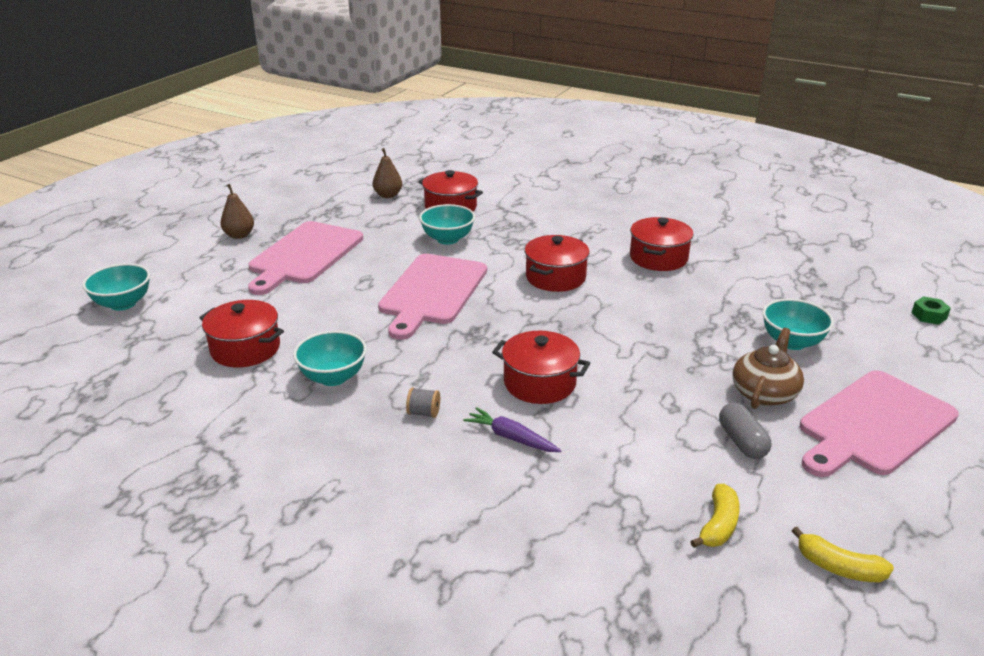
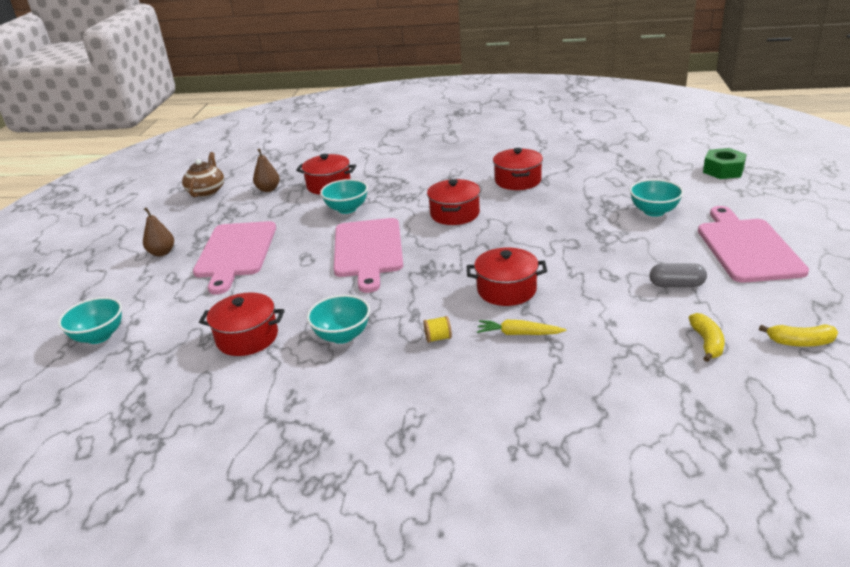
camera: 20 degrees left, 0 degrees up
grey spool [406,387,440,418] -> yellow spool [423,316,452,343]
purple carrot [463,407,562,452] -> yellow carrot [477,320,566,335]
grey capsule [719,403,771,459] -> grey capsule turned 45 degrees counterclockwise [650,263,707,287]
brown teapot [733,328,804,409] -> brown teapot moved to [182,152,224,197]
pink cutting board [800,370,959,477] -> pink cutting board turned 150 degrees clockwise [698,206,809,283]
green nut [911,296,951,325] -> green nut [703,148,747,179], size x1.70

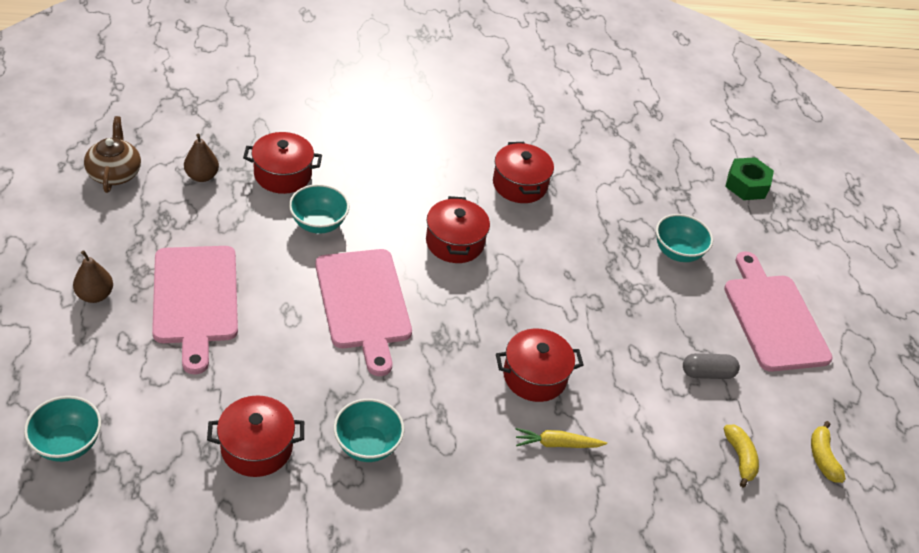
camera: 20 degrees left, 15 degrees up
yellow spool [423,316,452,343] -> none
yellow banana [759,324,838,347] -> yellow banana turned 90 degrees clockwise [811,421,846,483]

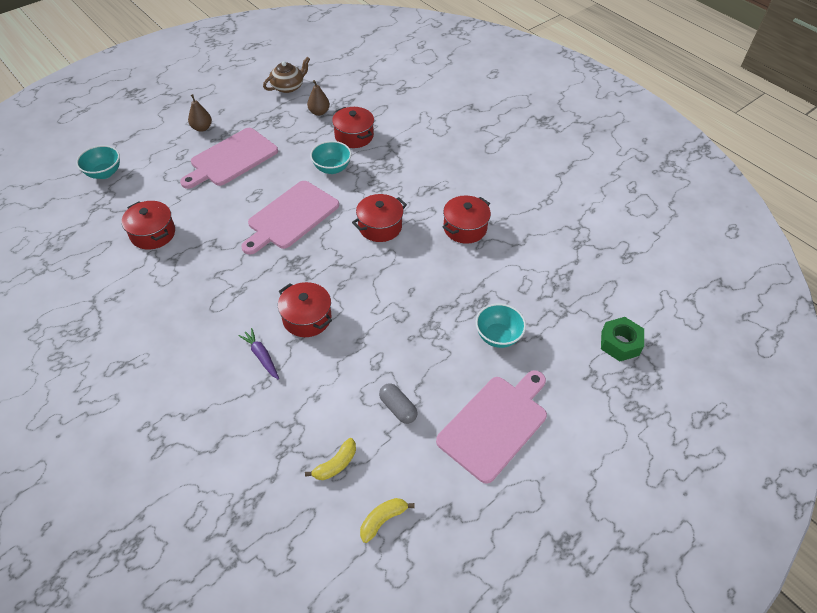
camera: 60 degrees right, 5 degrees up
turquoise bowl [334,399,404,462] -> none
yellow carrot [515,428,607,448] -> purple carrot [238,328,279,380]

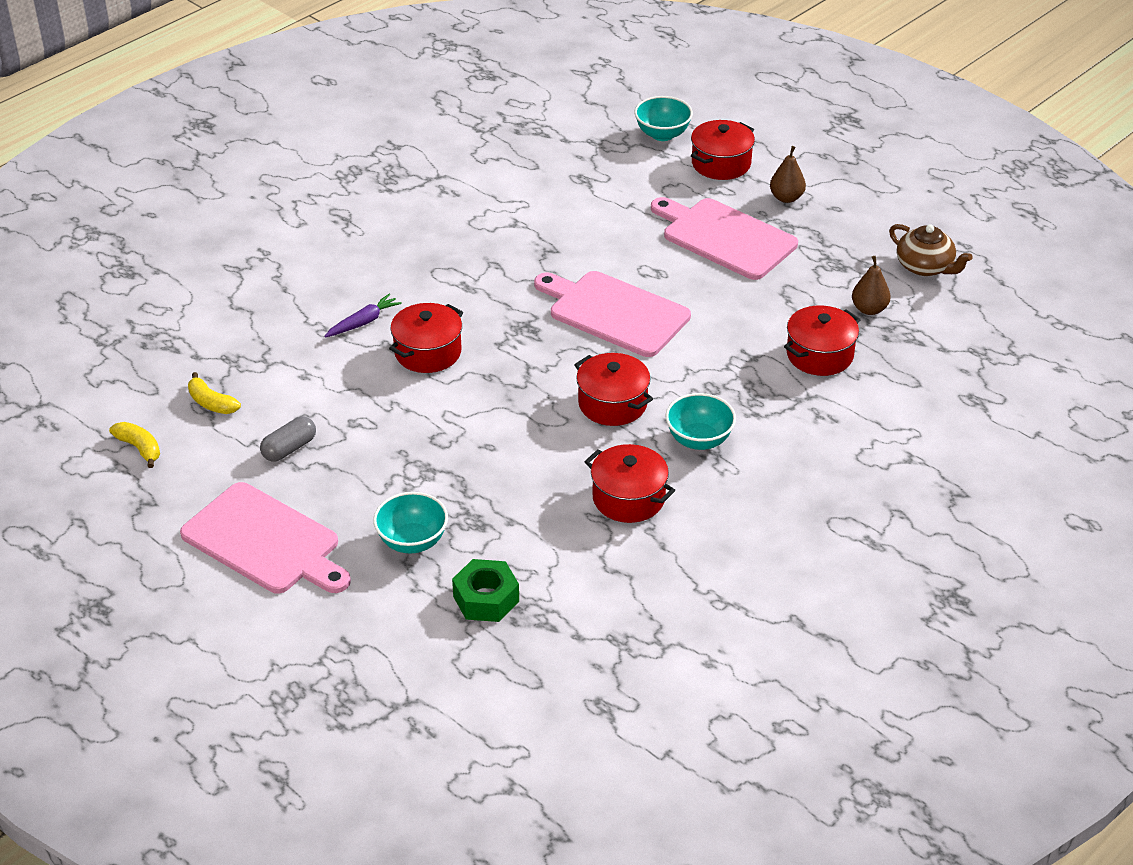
camera: 85 degrees right, 10 degrees down
red pot [121,201,175,250] -> red pot moved to [691,120,755,180]
turquoise bowl [310,141,351,174] -> turquoise bowl moved to [665,393,736,450]
green nut [601,317,644,361] -> green nut moved to [452,559,519,622]

